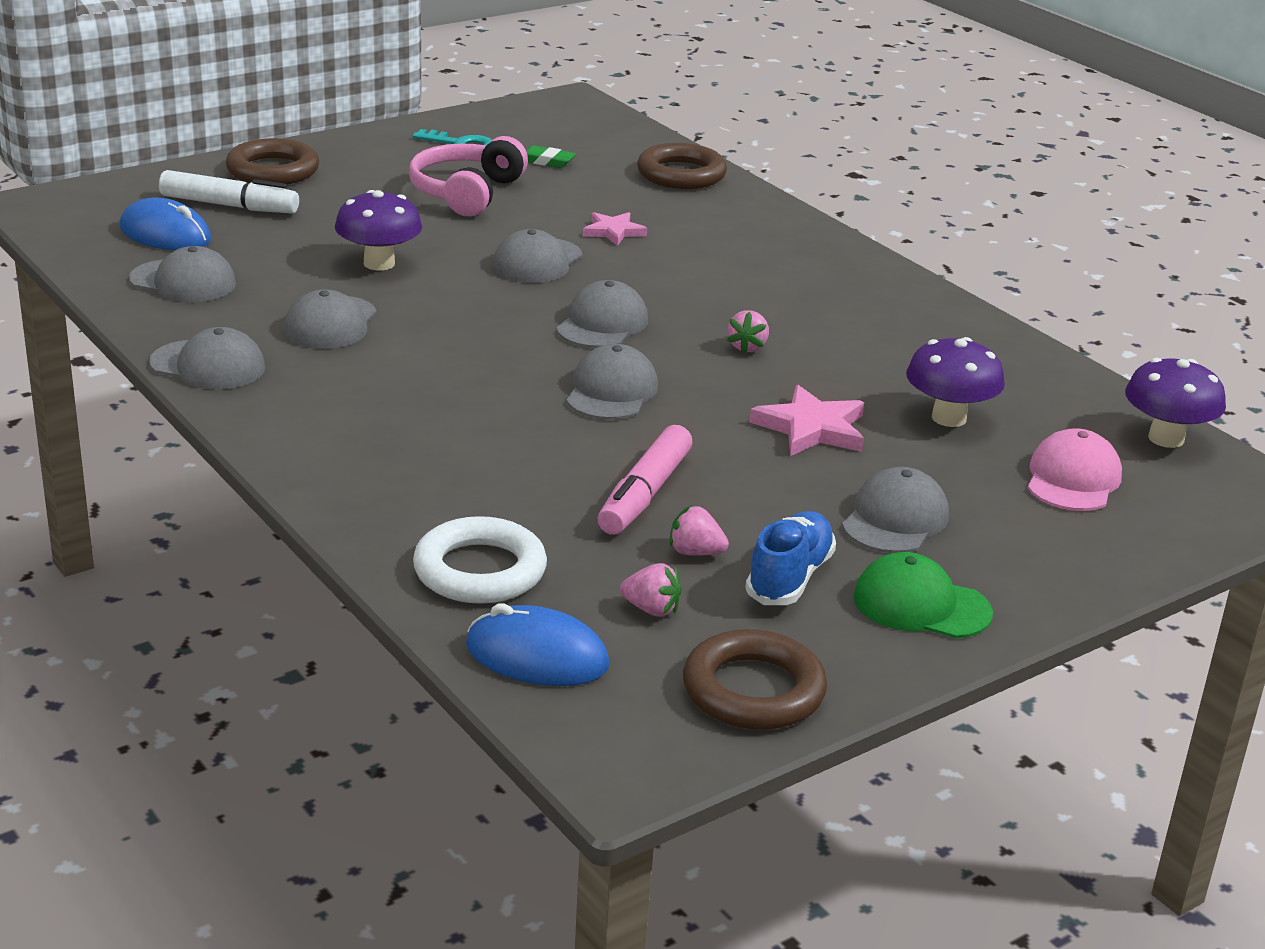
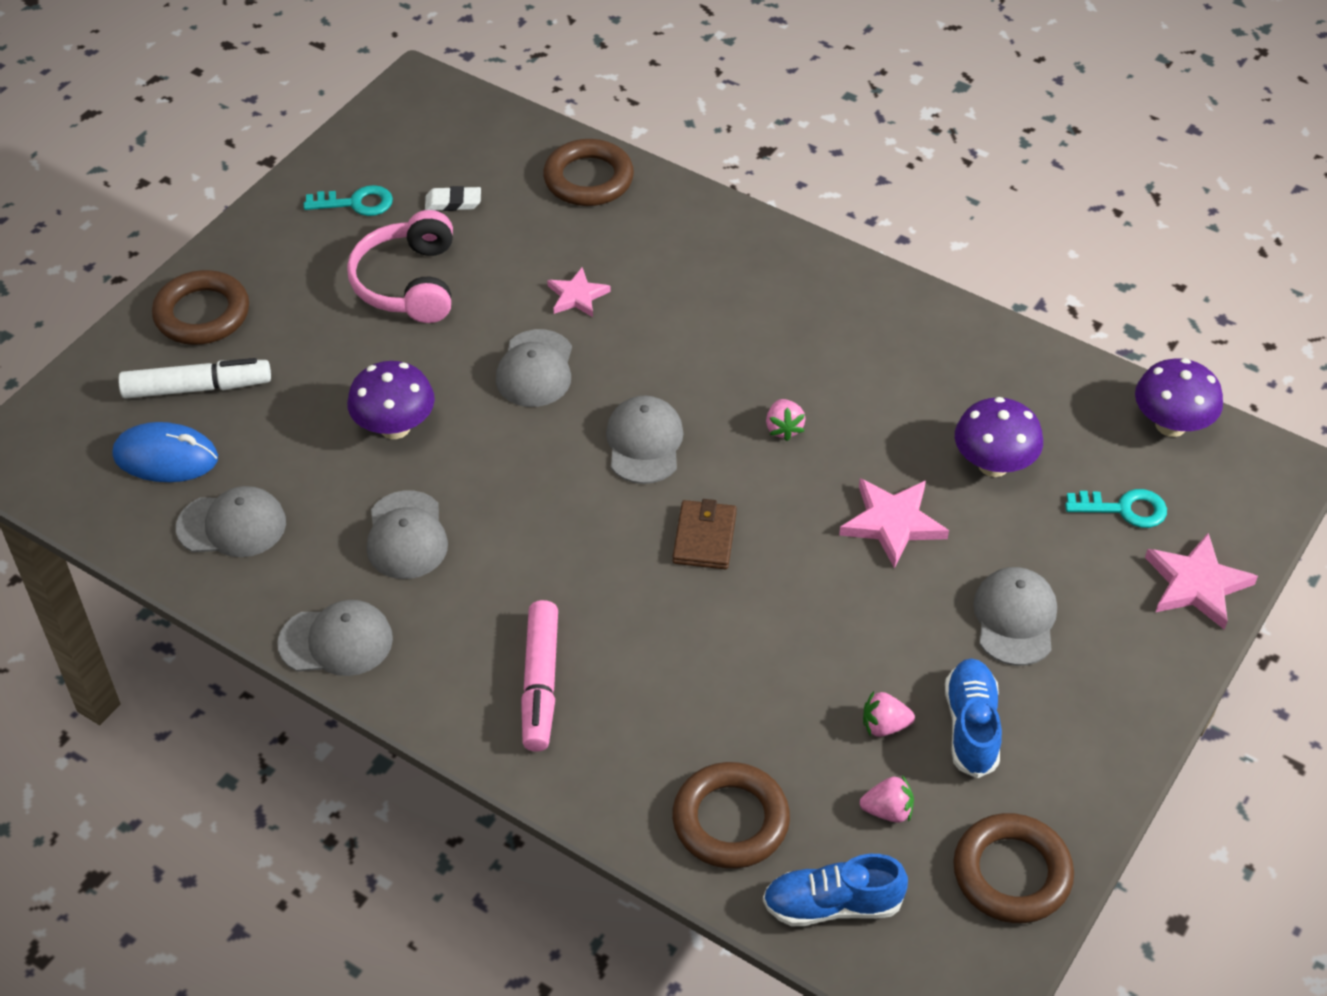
camera: 20 degrees left, 20 degrees up
white ring [413,516,547,604] -> brown ring [672,762,790,869]
blue mouse [466,603,610,686] -> blue shoe [763,854,908,926]
green eraser [526,146,576,168] -> white eraser [425,186,481,211]
grey cap [566,344,658,420] -> brown wallet [673,499,737,569]
pink marker [598,425,692,535] -> pink marker moved to [521,600,558,752]
green cap [853,552,993,638] -> none
pink cap [1028,428,1122,511] -> turquoise key [1065,489,1167,528]
none -> pink star [1145,533,1258,630]

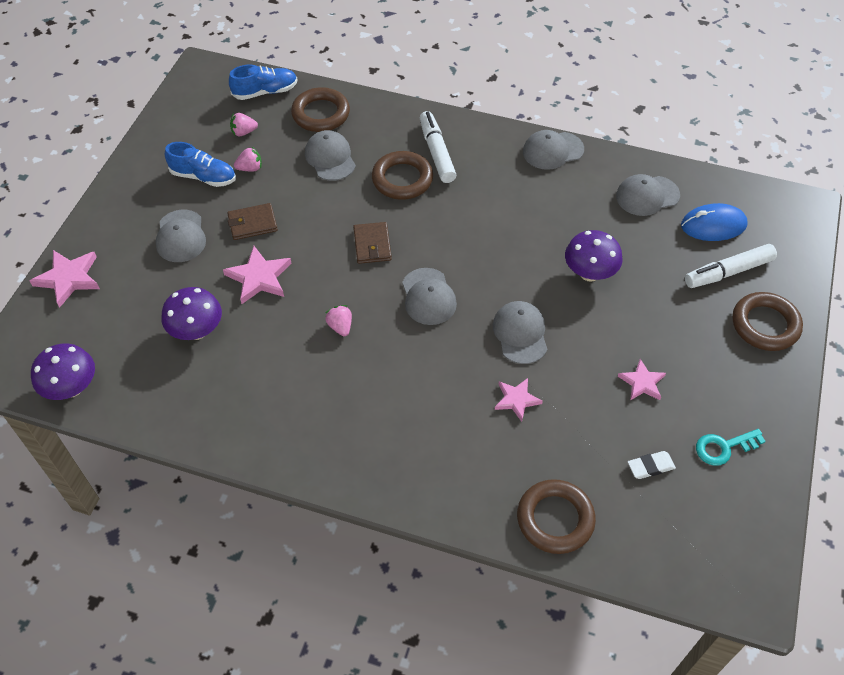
camera: 165 degrees right, 5 degrees up
pink headphones [347,210,453,323] -> pink star [618,359,666,400]
grey cap [367,490,448,579] -> grey cap moved to [305,130,356,181]
pink marker [521,600,558,752] -> white marker [420,111,456,183]
blue shoe [945,658,1002,778] -> blue shoe turned 60 degrees counterclockwise [165,142,236,187]
brown ring [953,813,1074,923] -> brown ring moved to [372,151,433,200]
turquoise key [1065,489,1167,528] -> none
none -> brown wallet [227,203,278,240]

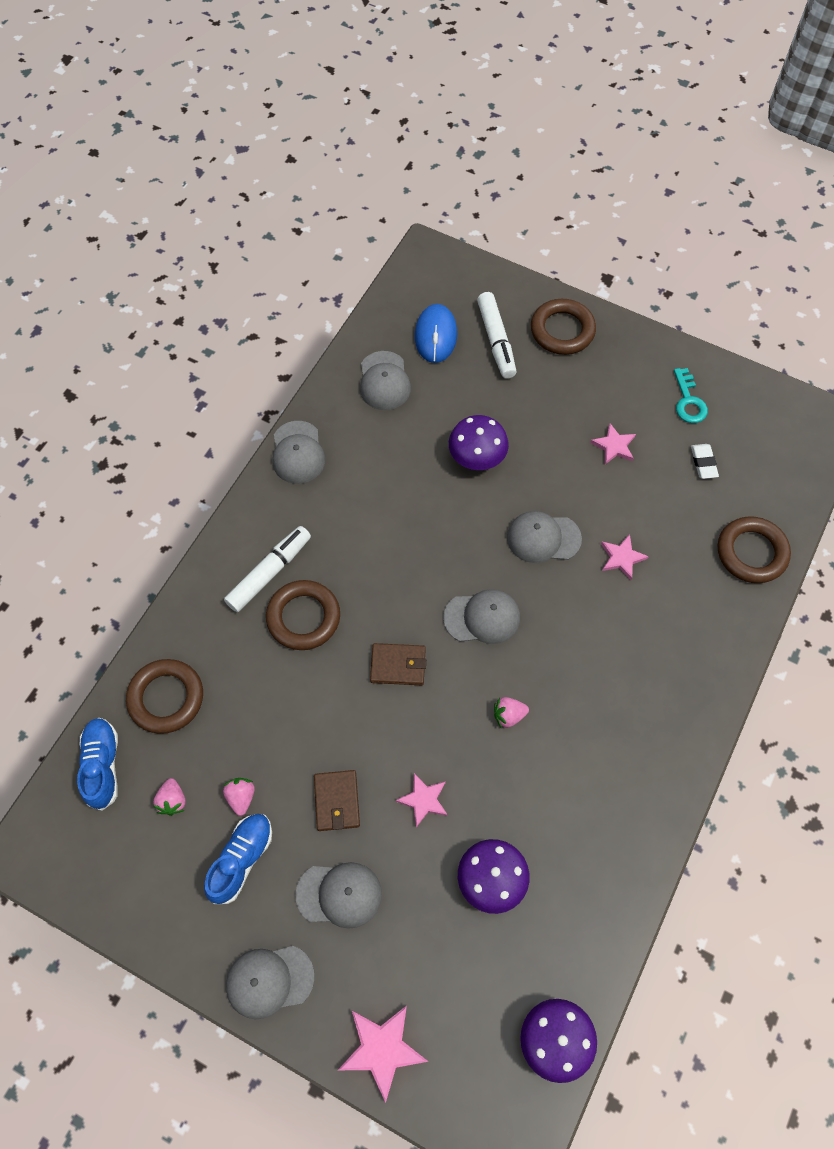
camera: 80 degrees left, 10 degrees up
pink star [223,246,292,304] -> pink star [396,773,447,827], size x0.65
grey cap [305,130,356,181] -> grey cap moved to [226,946,315,1019]
white marker [420,111,456,183] -> white marker turned 135 degrees clockwise [224,526,311,612]

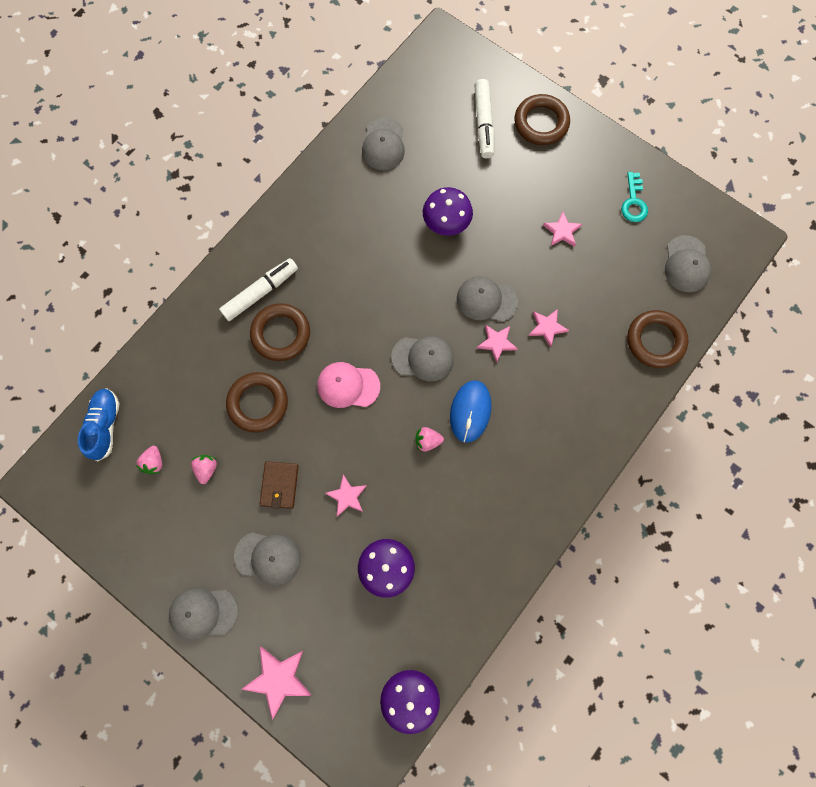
camera: 10 degrees right, 10 degrees up
brown ring [126,659,203,734] -> brown ring moved to [226,372,288,433]
blue shoe [204,814,272,904] -> none
grey cap [272,421,325,484] -> grey cap moved to [665,235,711,292]
brown wallet [370,643,426,685] -> pink cap [317,362,380,408]
blue mouse [415,304,457,363] -> blue mouse moved to [450,380,491,443]
white eraser [691,444,719,479] -> none
none -> pink star [477,325,518,363]

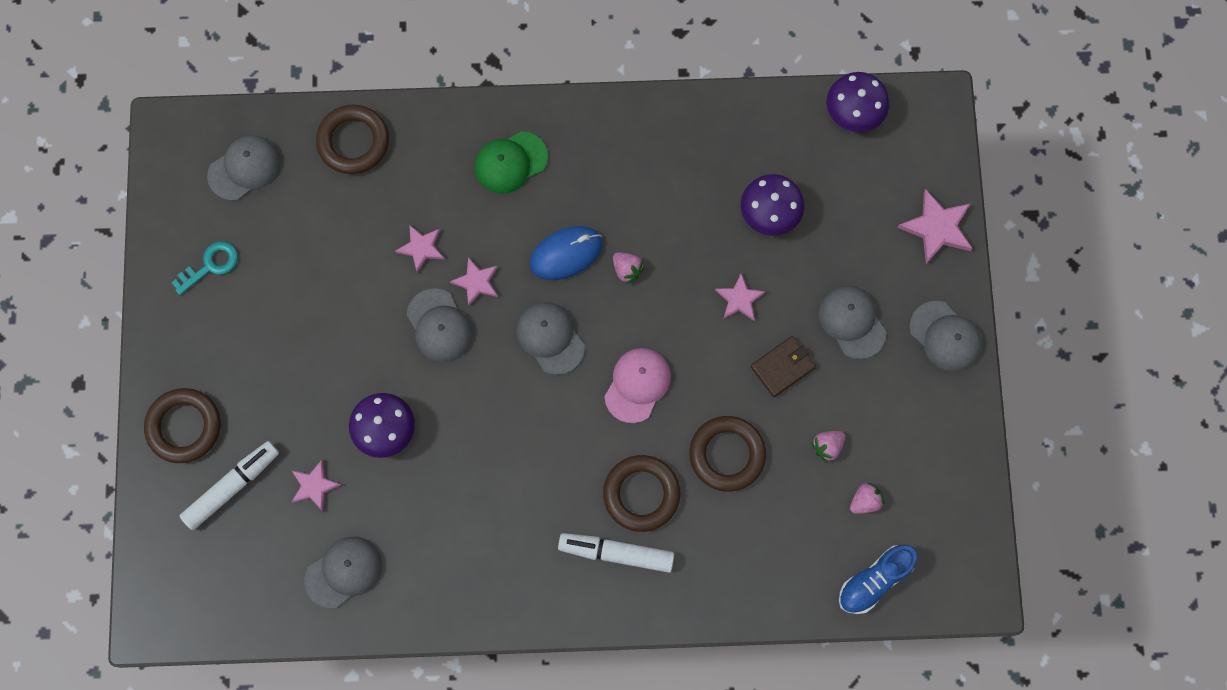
camera: 130 degrees left, 0 degrees up
pink cap [317,362,380,408] -> pink cap turned 120 degrees counterclockwise [604,348,671,423]
pink star [543,211,582,247] -> pink star moved to [291,460,341,511]
none -> green cap [474,131,548,194]

